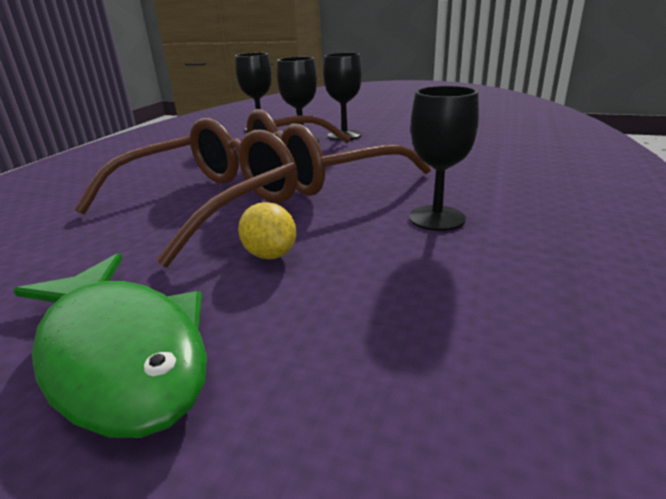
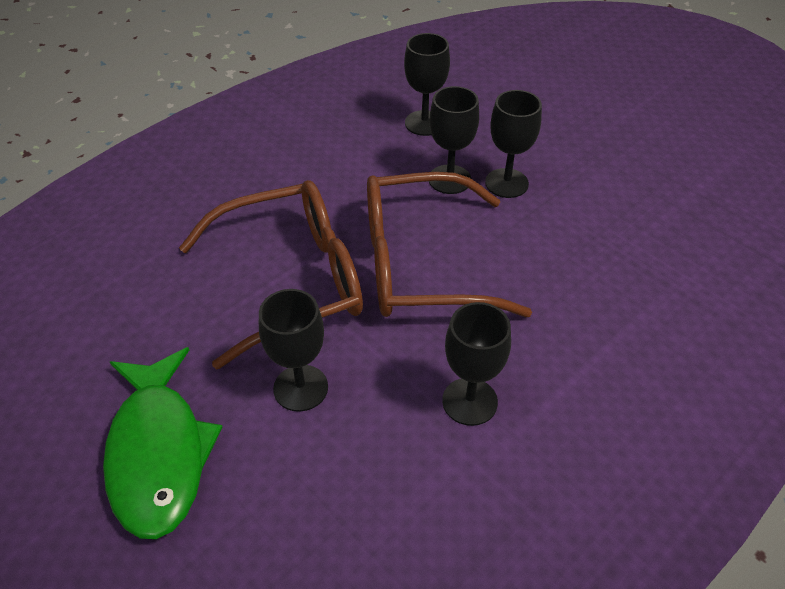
camera: 25 degrees right, 20 degrees up
yellow lemon [238,202,296,259] -> black goblet [259,289,328,412]

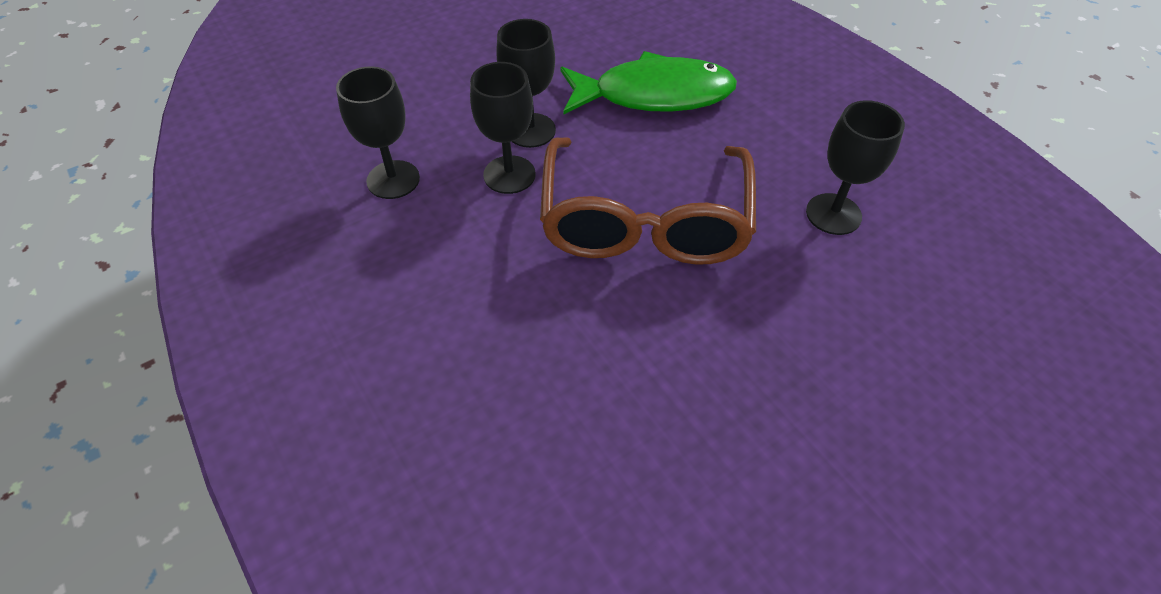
camera: 80 degrees left, 5 degrees up
green fish [103,347,222,539] -> green fish moved to [560,51,737,115]
brown glasses [179,180,363,370] -> none
black goblet [259,289,328,412] -> none

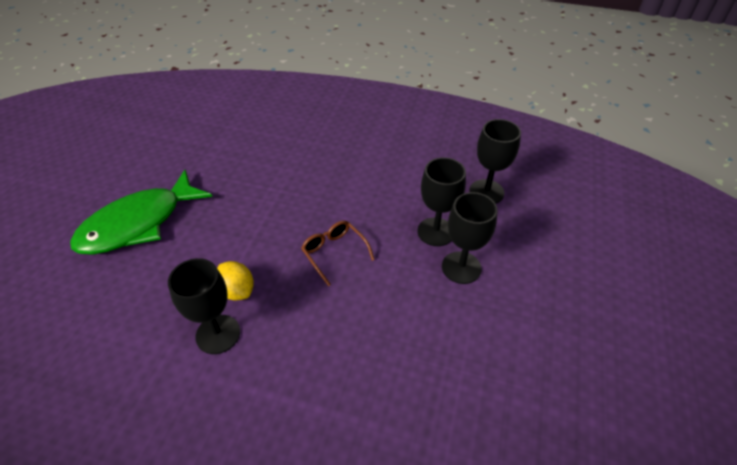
camera: 140 degrees right, 5 degrees down
brown glasses [540,137,756,265] -> brown glasses [301,221,375,286], size x0.42
green fish [560,51,737,115] -> green fish moved to [70,170,212,255]
none -> yellow lemon [217,261,254,301]

